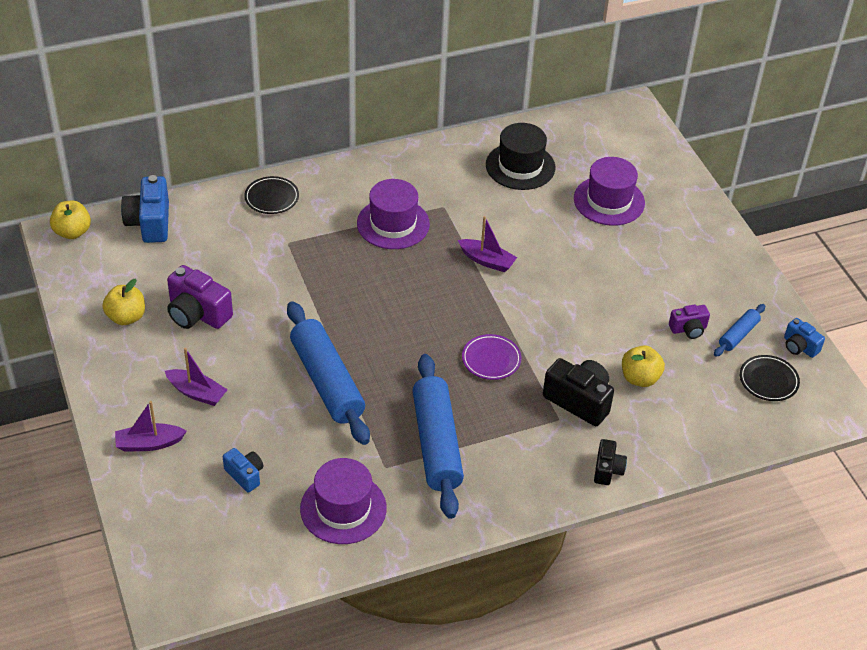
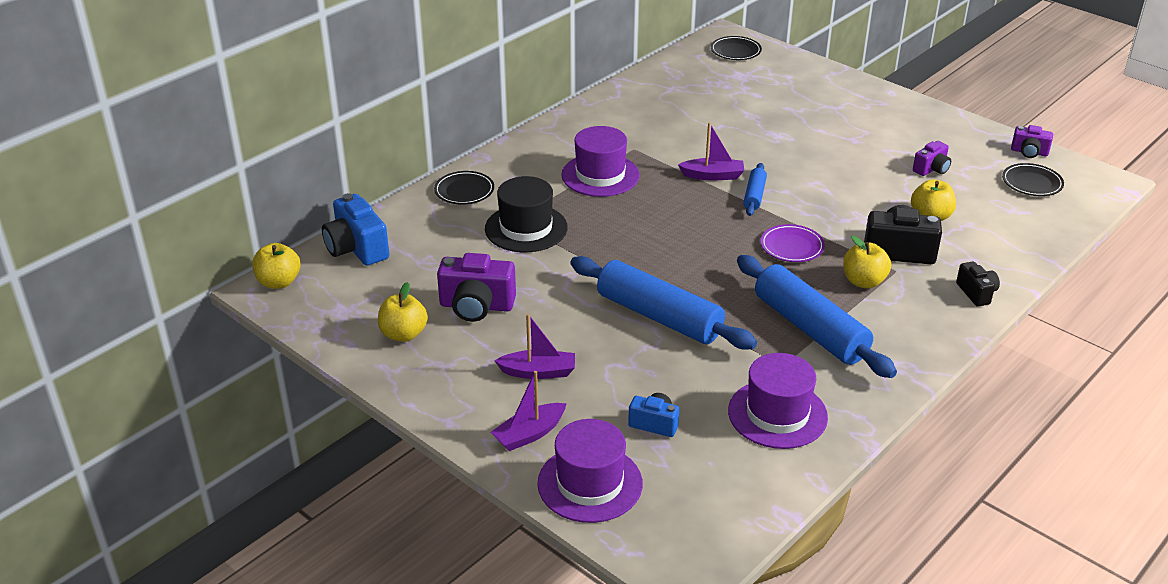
camera: 25 degrees left, 10 degrees down
black hat [486,123,555,190] -> black hat moved to [485,176,568,252]
purple hat [574,157,645,226] -> purple hat moved to [537,419,643,523]
blue rolling pin [714,304,765,357] -> blue rolling pin moved to [743,163,767,216]
blue camera [784,318,825,358] -> purple camera [1011,125,1053,158]
none -> black plate [711,36,762,60]
none -> yellow apple [843,236,891,288]

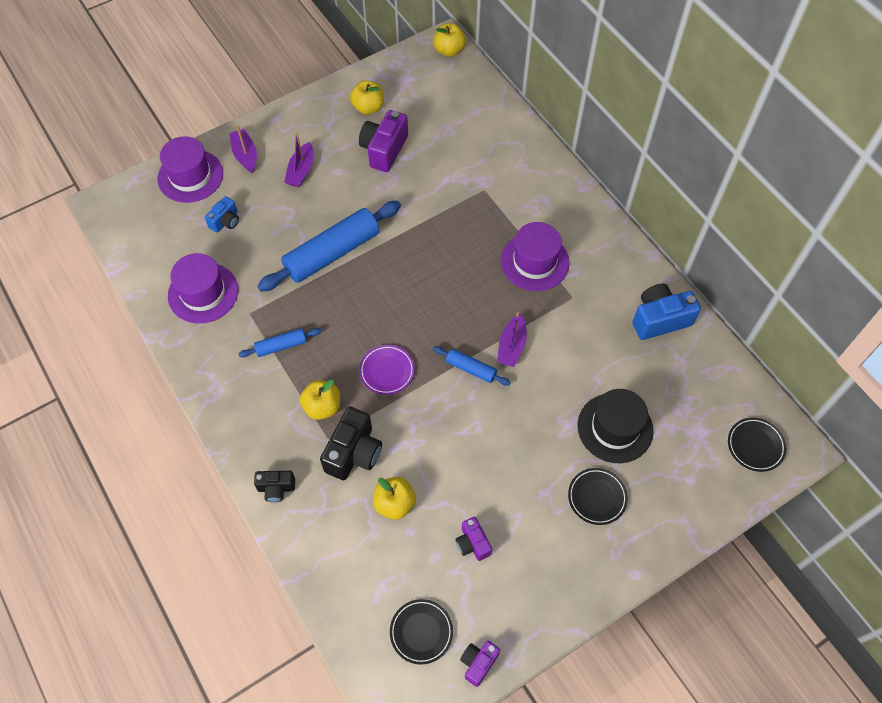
camera: 105 degrees right, 25 degrees up
blue camera [322,193,389,266] -> blue camera moved to [632,283,701,340]
black plate [434,171,494,205] -> black plate moved to [568,468,628,525]
black hat [485,176,568,252] -> black hat moved to [578,389,653,463]
blue rolling pin [737,255,897,378] -> blue rolling pin [239,328,321,357], size x0.48

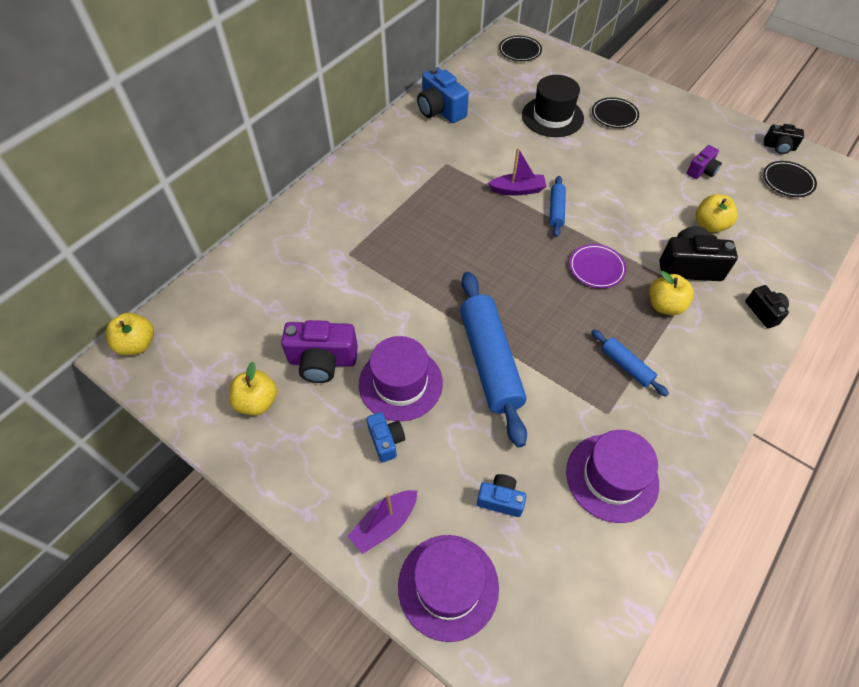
camera: 110 degrees left, 5 degrees down
blue rolling pin [258,201,401,292] -> blue rolling pin turned 45 degrees clockwise [460,272,527,448]
purple boat [284,132,314,187] -> blue camera [367,412,405,463]
purple camera [460,641,500,687] -> black camera [764,124,804,154]
purple hat [501,222,570,291] -> purple hat moved to [359,336,443,421]

